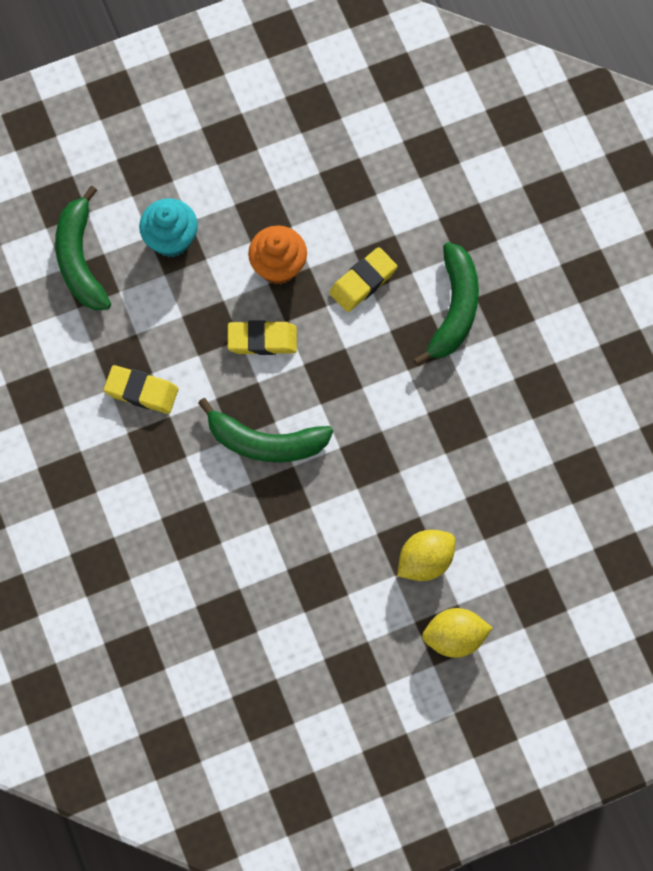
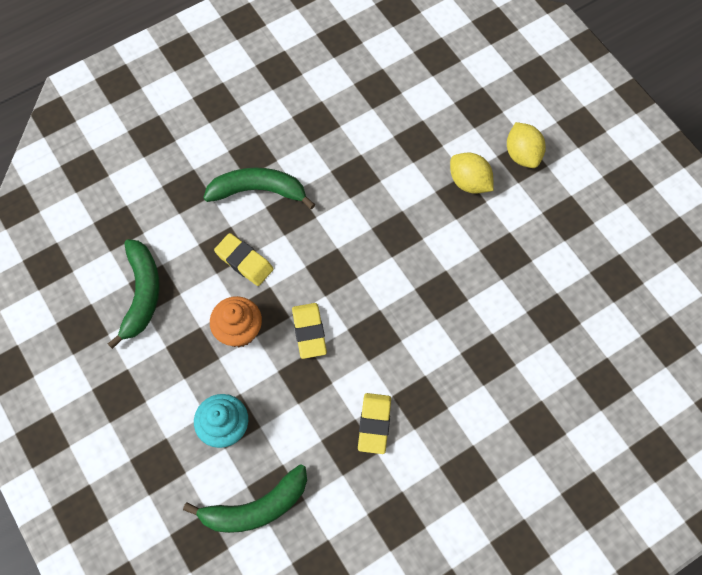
camera: 100 degrees left, 5 degrees down
green banana [198,398,333,463] -> green banana moved to [108,239,160,349]

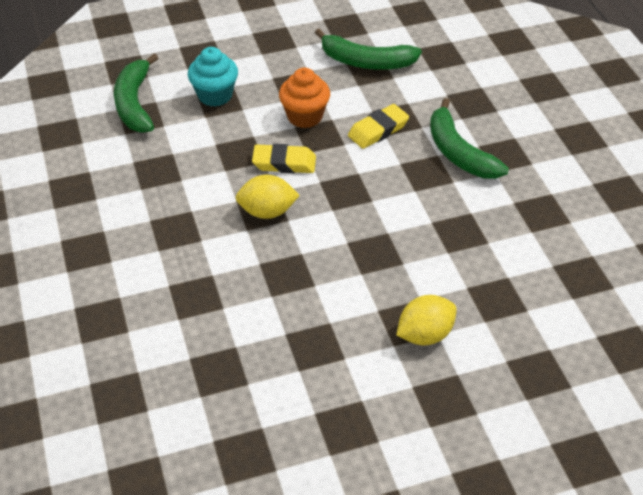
camera: 105 degrees right, 20 degrees down
green banana [203,168,315,209] -> green banana turned 135 degrees clockwise [430,98,509,179]
yellow eraser [358,393,391,454] -> none
yellow lemon [507,122,546,168] -> yellow lemon moved to [235,175,300,219]

